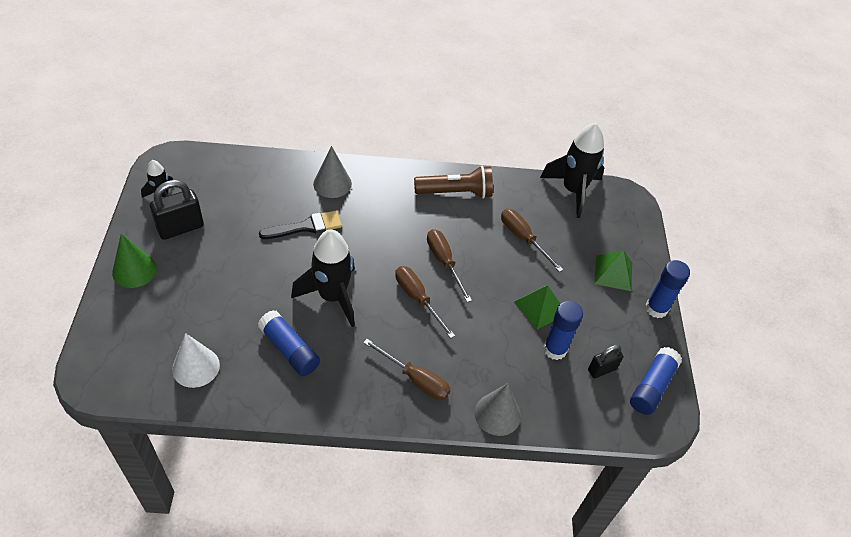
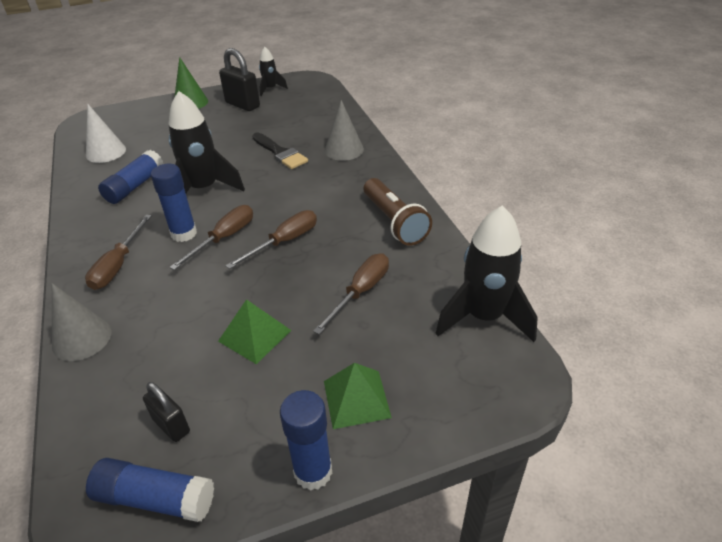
camera: 75 degrees right, 10 degrees down
blue glue stick [544,301,583,360] -> blue glue stick moved to [151,164,197,242]

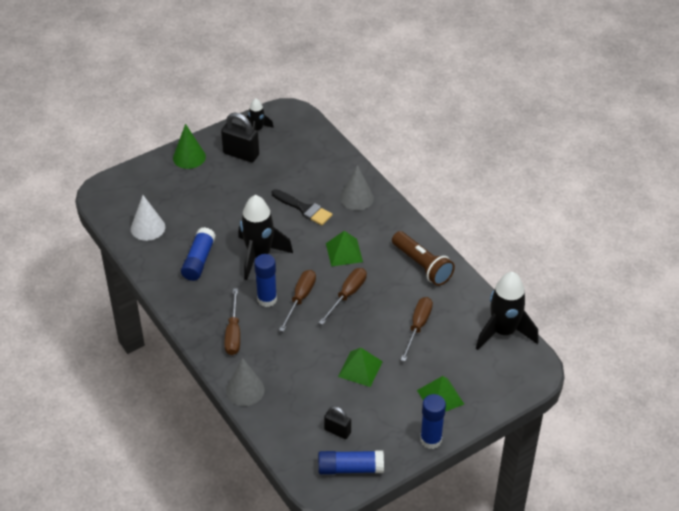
camera: 15 degrees left, 5 degrees up
none -> green pyramid [326,231,363,266]

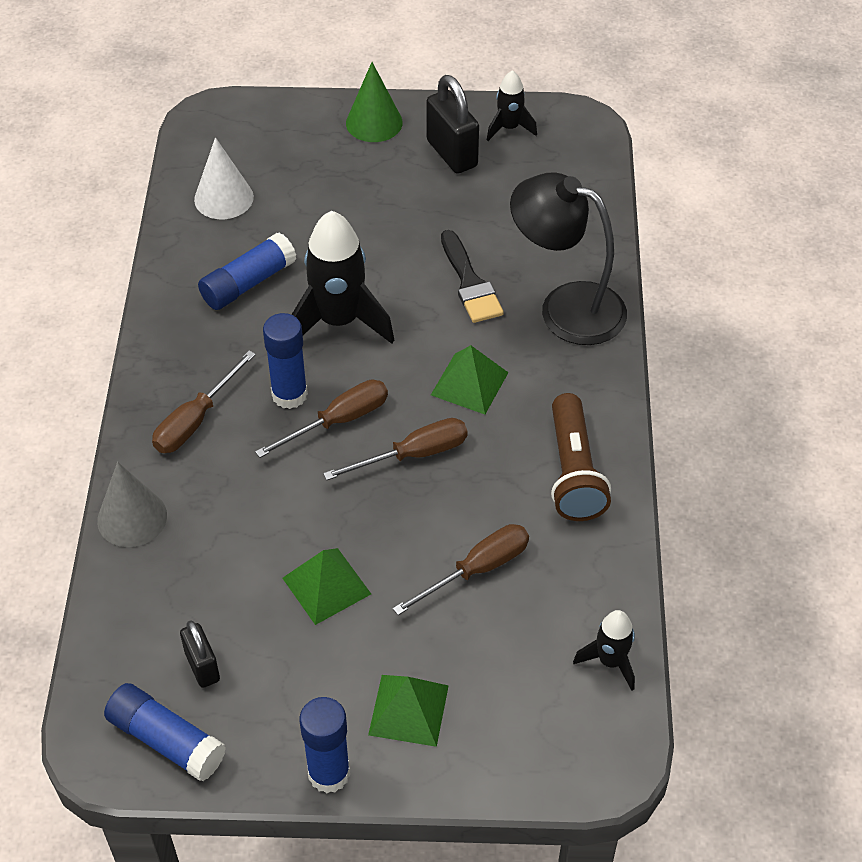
camera: 35 degrees right, 5 degrees up
grey cone [340,165,374,210] -> black lamp [510,173,627,345]
black rocket [476,272,538,350] -> black rocket [573,610,635,691], size x0.53

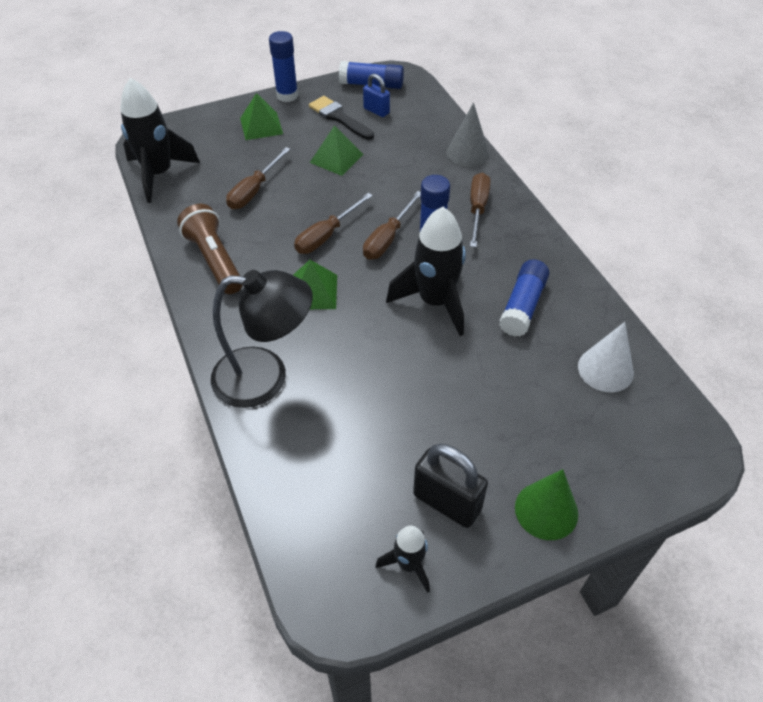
camera: 155 degrees right, 0 degrees up
black padlock [180,621,220,688] -> blue padlock [363,74,390,117]
black brush [441,230,504,323] -> black brush moved to [309,96,374,140]
black rocket [573,610,635,691] -> black rocket [121,78,200,203], size x1.89

